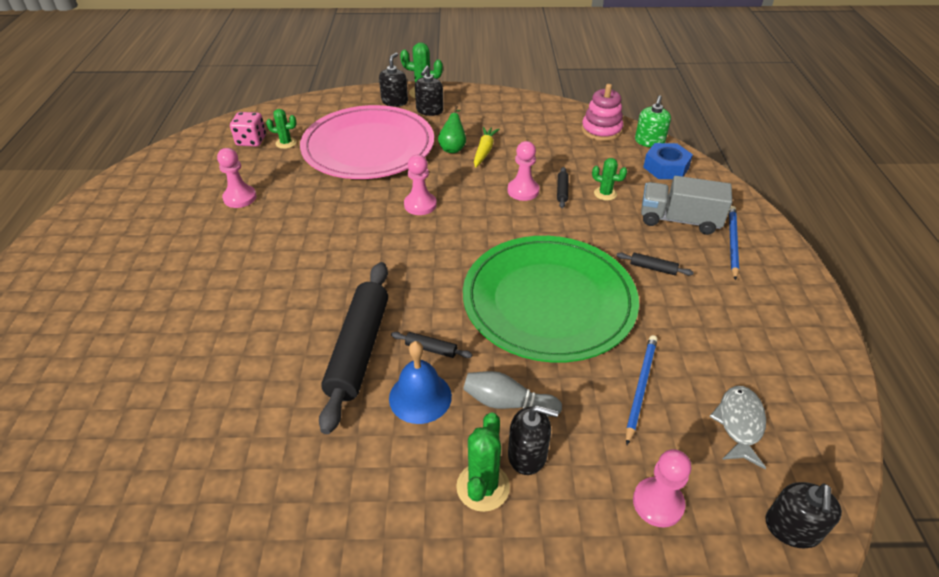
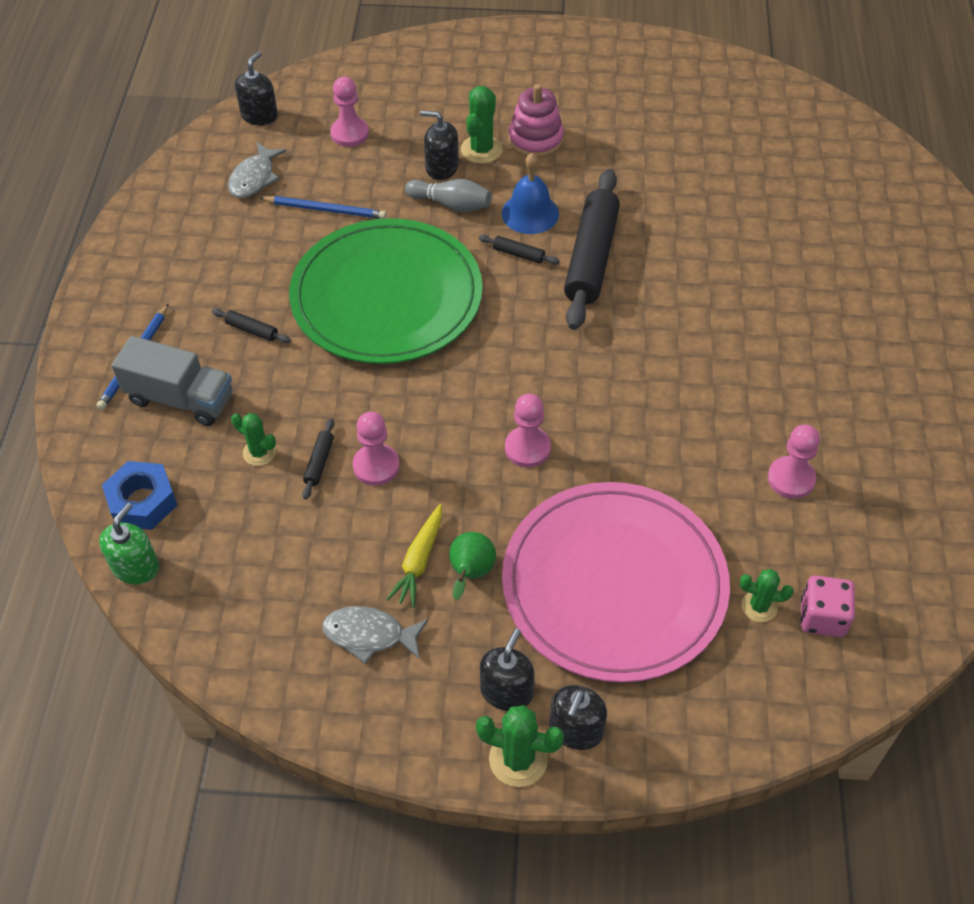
camera: 175 degrees left, 10 degrees up
pink stacking toy [581,84,623,141] -> pink stacking toy moved to [509,84,564,158]
blue pencil [626,335,657,445] -> blue pencil turned 105 degrees counterclockwise [260,196,386,219]
none -> grey fish [323,606,428,664]

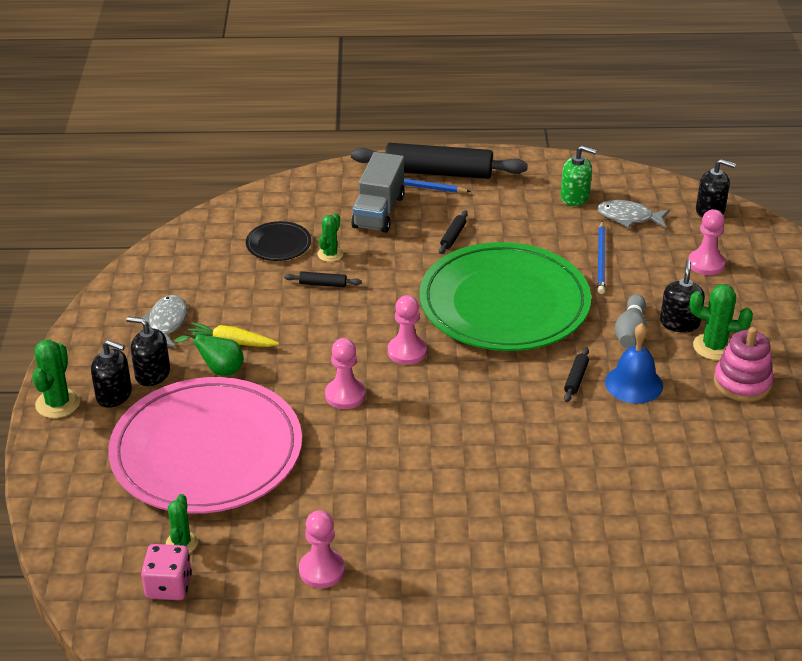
camera: 85 degrees right, 15 degrees down
green soap dispenser [99,503,159,585] -> green soap dispenser moved to [561,145,596,206]
blue nut [102,461,177,530] -> none
pink pawn [353,412,400,486] -> pink pawn moved to [388,295,427,365]
black soap dispenser [549,685,607,750] -> black soap dispenser moved to [126,317,170,386]
black rolling pin [564,169,620,330] -> black rolling pin moved to [351,143,528,179]
none -> black plate [246,221,311,261]

